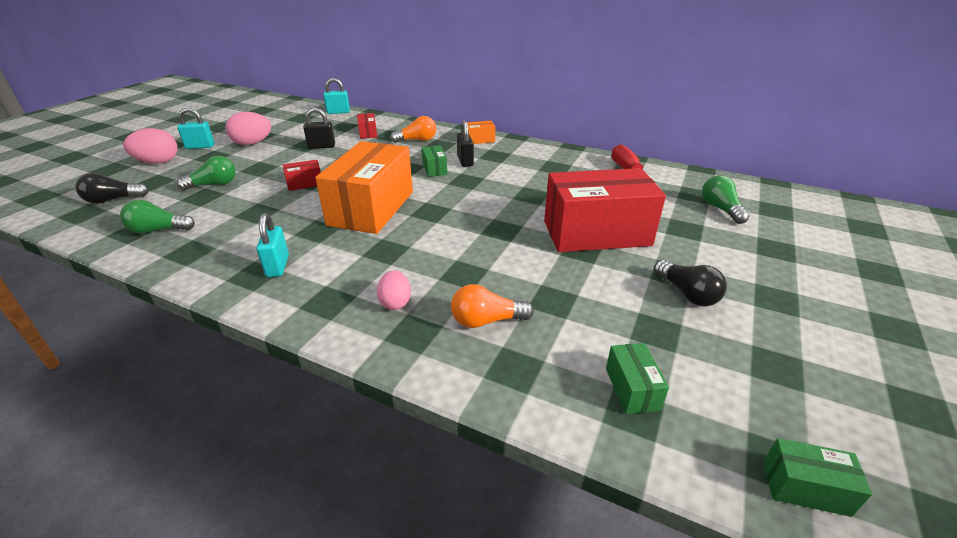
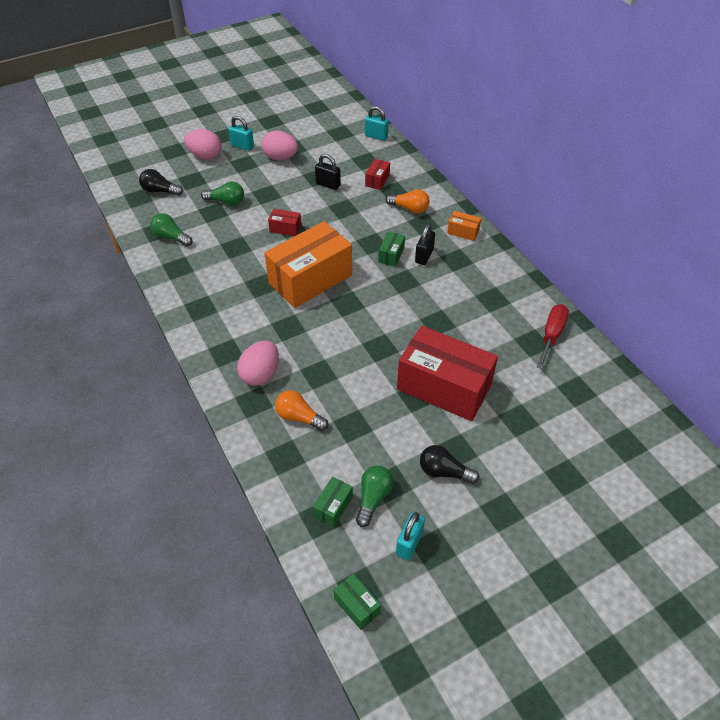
camera: 35 degrees right, 15 degrees up
turquoise padlock [256,213,289,277] -> turquoise padlock moved to [396,512,425,560]
pink egg [377,271,411,310] -> pink egg [237,341,279,386], size x1.59
black light bulb [654,260,727,306] -> black light bulb turned 105 degrees clockwise [420,445,479,484]
green light bulb [702,175,750,224] -> green light bulb moved to [356,466,394,527]

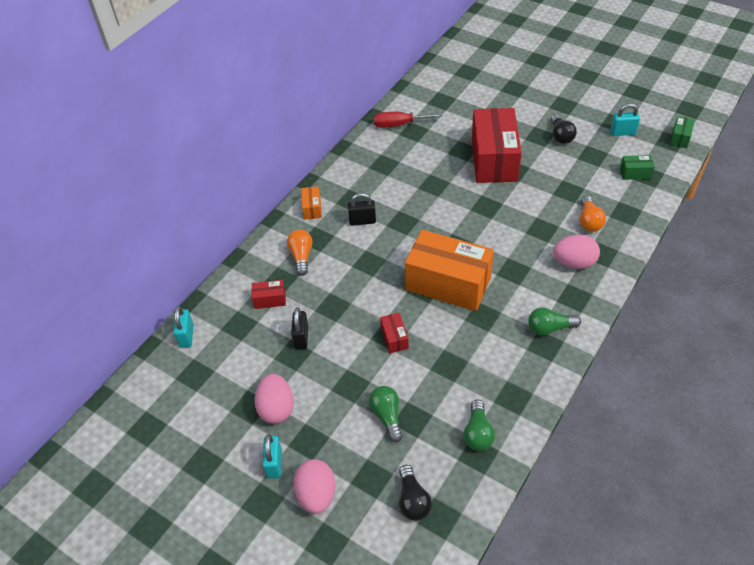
camera: 115 degrees left, 0 degrees up
green light bulb [356,466,394,527] -> green light bulb moved to [528,307,581,336]
green box [378,231,405,267] -> none

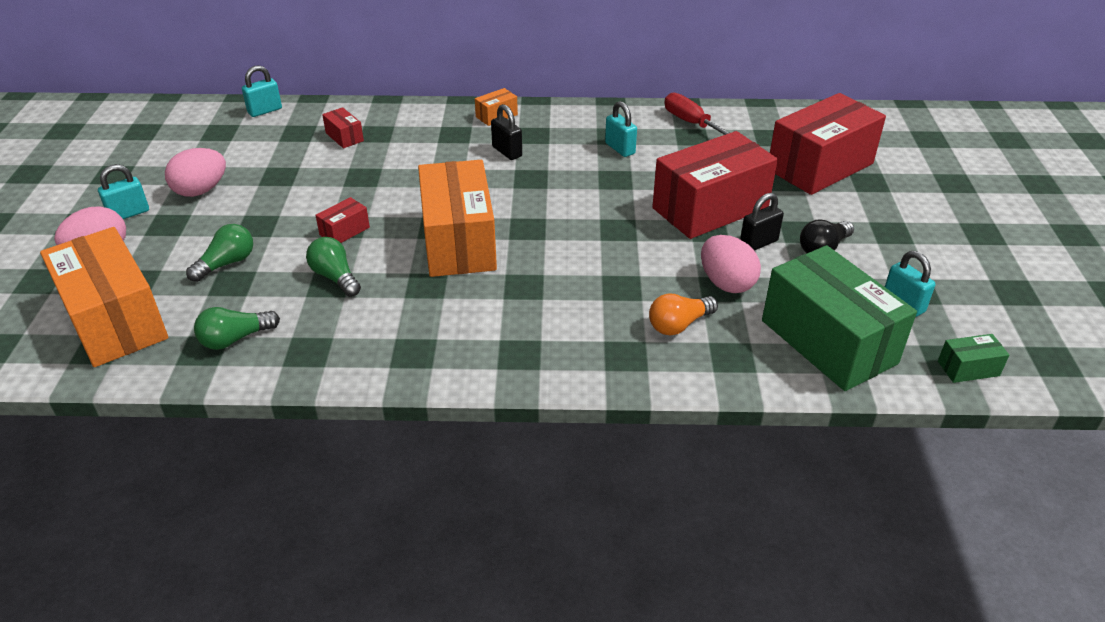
camera: 55 degrees right, 10 degrees down
orange light bulb [287,229,313,276] -> none
black padlock [291,307,308,349] -> black padlock moved to [740,193,784,251]
black light bulb [399,465,432,521] -> orange box [40,227,168,367]
green light bulb [528,307,581,336] -> green light bulb moved to [306,237,361,297]
pink egg [553,235,600,269] -> pink egg moved to [701,235,761,293]
green box [620,155,655,180] -> green box [762,245,917,391], size x2.41
none -> turquoise padlock [605,101,637,157]
none -> red box [770,93,886,195]

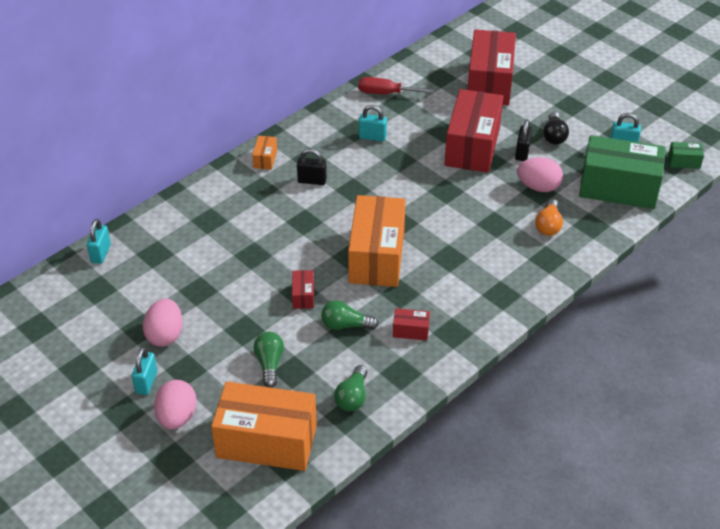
camera: 45 degrees left, 5 degrees up
red box [322,107,364,148] -> red box moved to [393,308,430,341]
orange box [418,160,497,277] -> orange box turned 60 degrees clockwise [348,195,405,287]
green box [938,334,1009,383] -> green box turned 60 degrees clockwise [668,142,704,169]

